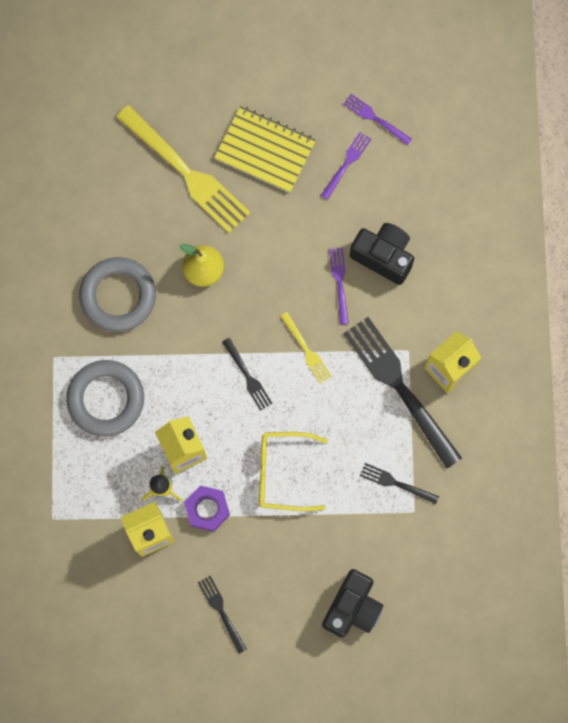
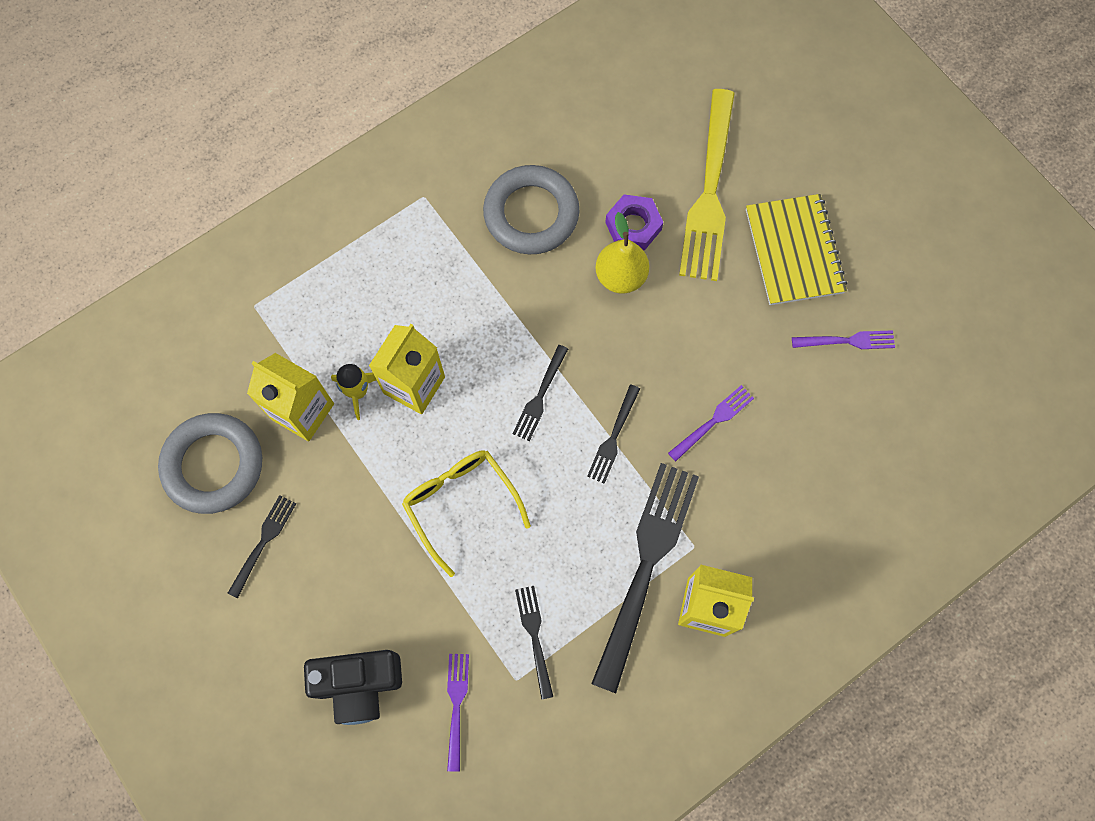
camera: 55 degrees right, 5 degrees down
grey ring [66,360,144,437] -> grey ring moved to [158,413,262,514]
purple nut [184,485,230,532] -> purple nut moved to [605,194,663,251]
yellow fork [280,312,332,384] -> black fork [587,384,640,484]
purple fork [343,94,412,145] -> purple fork moved to [447,654,469,772]
black camera [350,223,414,285] -> none

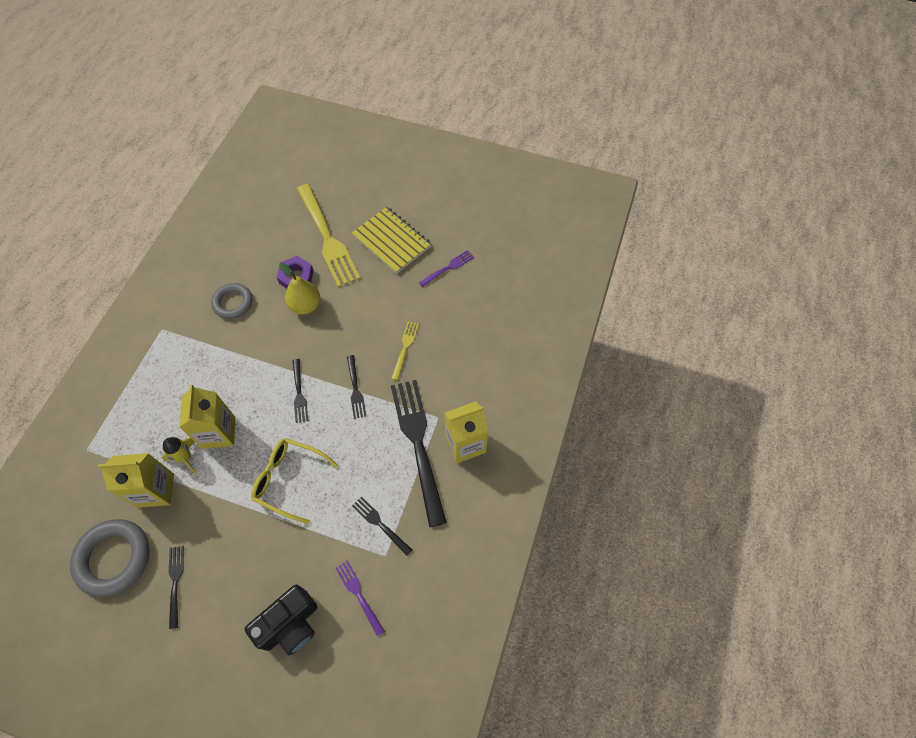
camera: 35 degrees left, 10 degrees down
grey ring [483,165,579,254] -> grey ring [211,283,253,319], size x0.64
purple fork [668,385,754,461] -> yellow fork [391,321,419,380]

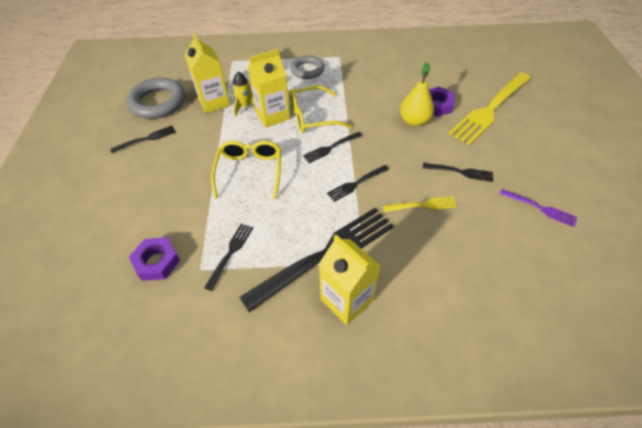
camera: 70 degrees right, 10 degrees down
grey ring [211,283,253,319] -> grey ring moved to [290,55,325,79]
black camera [245,584,317,655] -> none
purple fork [335,560,385,637] -> purple nut [129,237,180,281]
yellow notebook [352,207,431,274] -> none
none -> yellow glasses [289,86,352,133]
none -> black fork [423,163,493,182]

